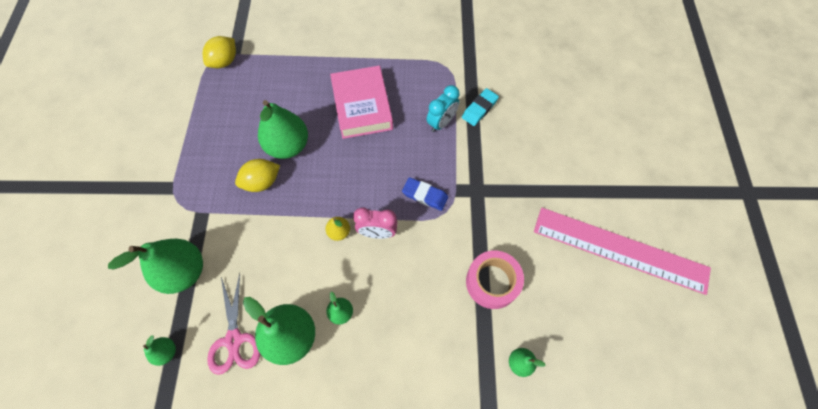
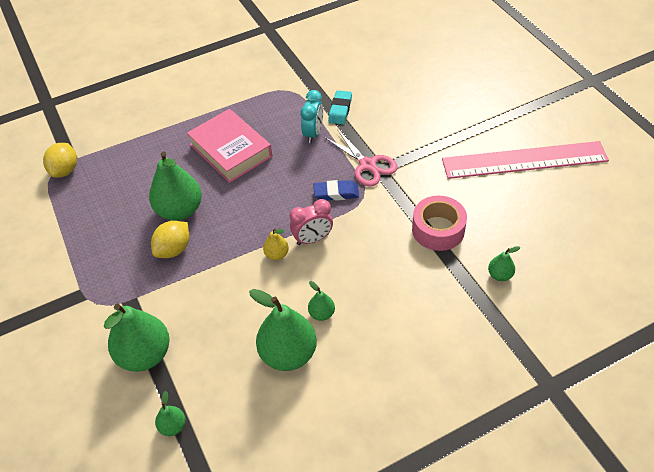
camera: 25 degrees left, 15 degrees down
pink scissors [207,273,260,375] -> pink scissors moved to [324,129,398,187]

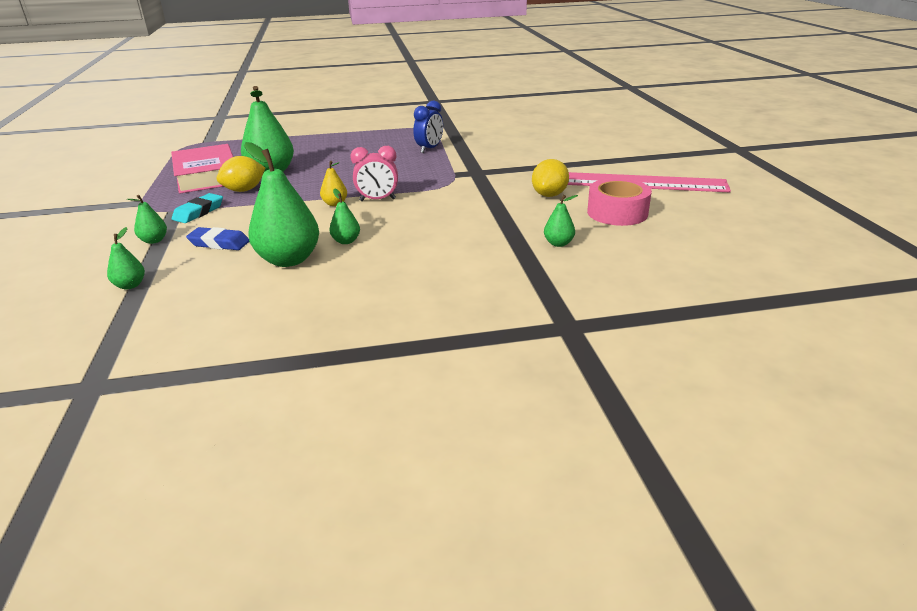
camera: 15 degrees right, 20 degrees down
yellow lemon [43,143,77,178] -> yellow lemon moved to [532,159,569,197]
green pear [104,304,170,372] -> green pear [127,195,167,244], size x0.47
pink book [187,109,272,183] -> pink book moved to [171,144,233,194]
turquoise clock [301,90,323,143] -> blue clock [413,100,443,153]
blue eraser [313,180,359,200] -> blue eraser moved to [186,227,249,250]
pink scissors [324,129,398,187] -> none
turquoise eraser [328,90,352,125] -> turquoise eraser moved to [172,193,223,223]
pink tape [412,196,467,251] -> pink tape moved to [587,178,652,226]

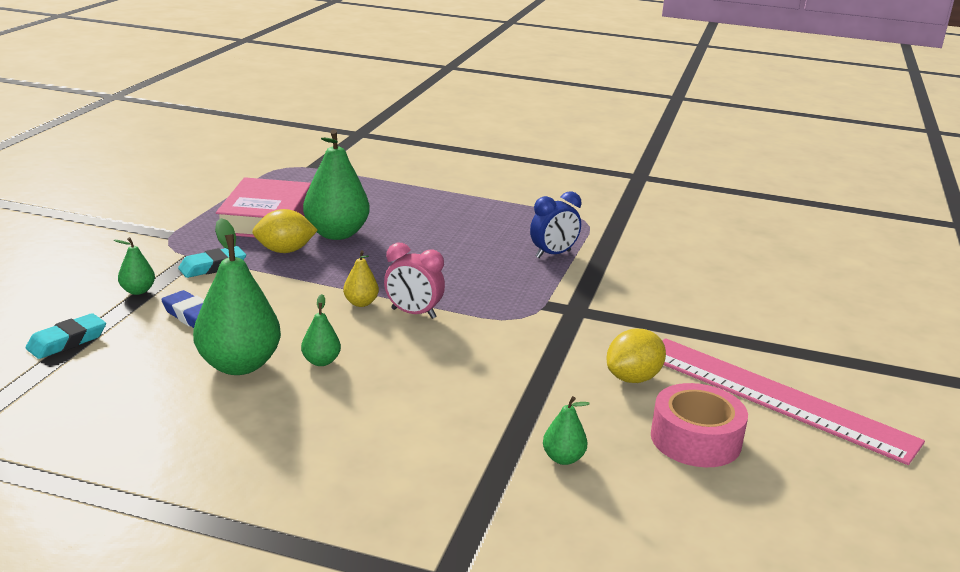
camera: 25 degrees right, 5 degrees down
green pear [107,227,145,289] -> turquoise eraser [25,313,106,359]

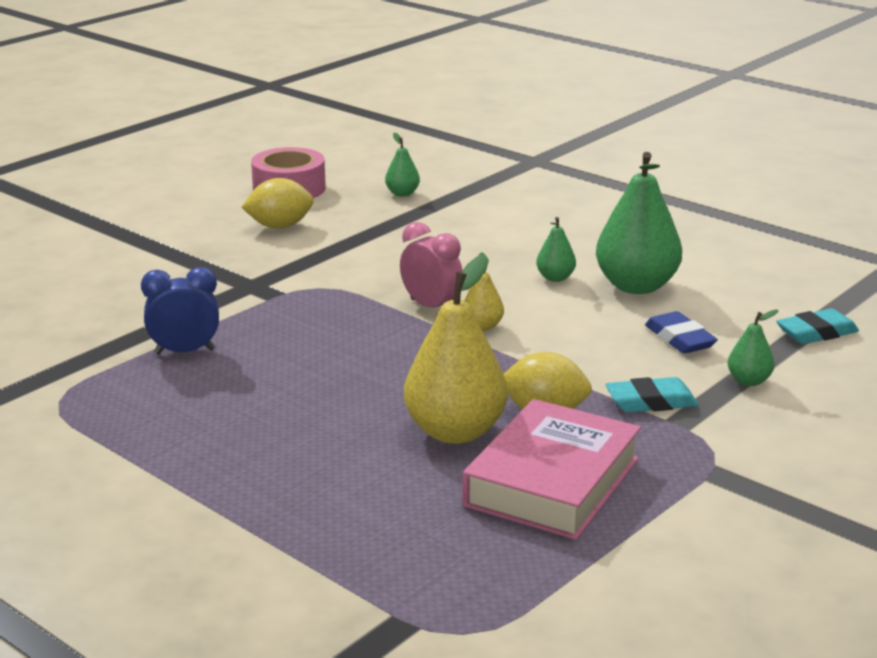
camera: 155 degrees left, 0 degrees up
green pear [303,129,370,240] -> yellow pear [404,255,508,444]
pink ruler [662,338,925,465] -> none

